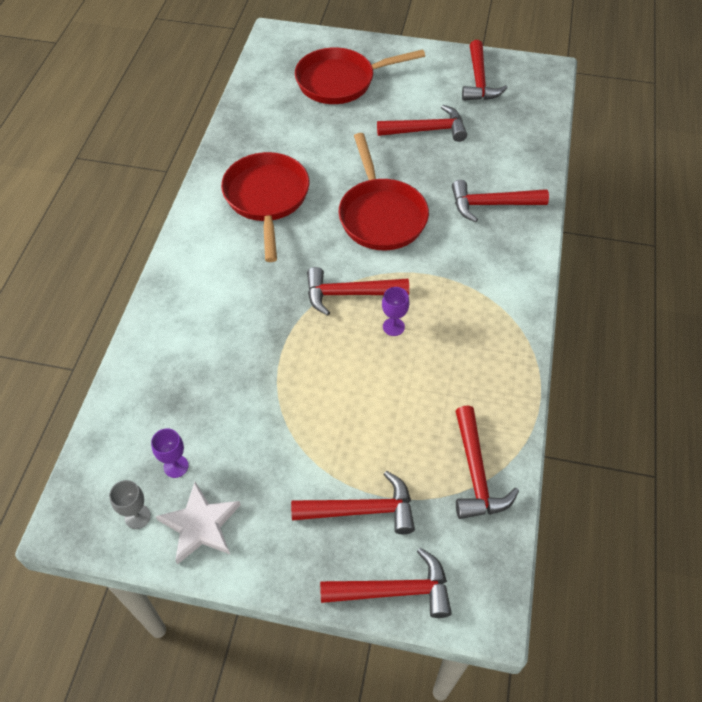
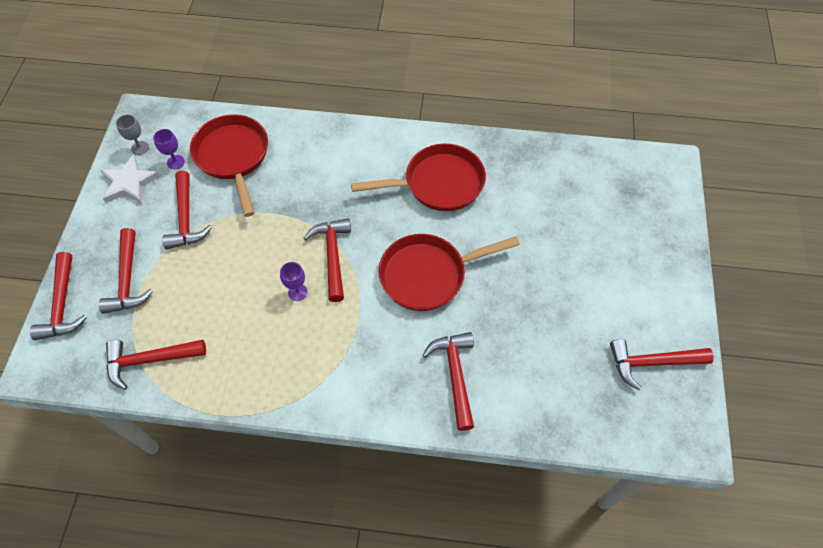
camera: 85 degrees right, 5 degrees up
red pan [295,47,425,104] -> red pan moved to [190,114,268,217]
red hammer [377,105,467,142] -> red hammer moved to [162,171,212,249]

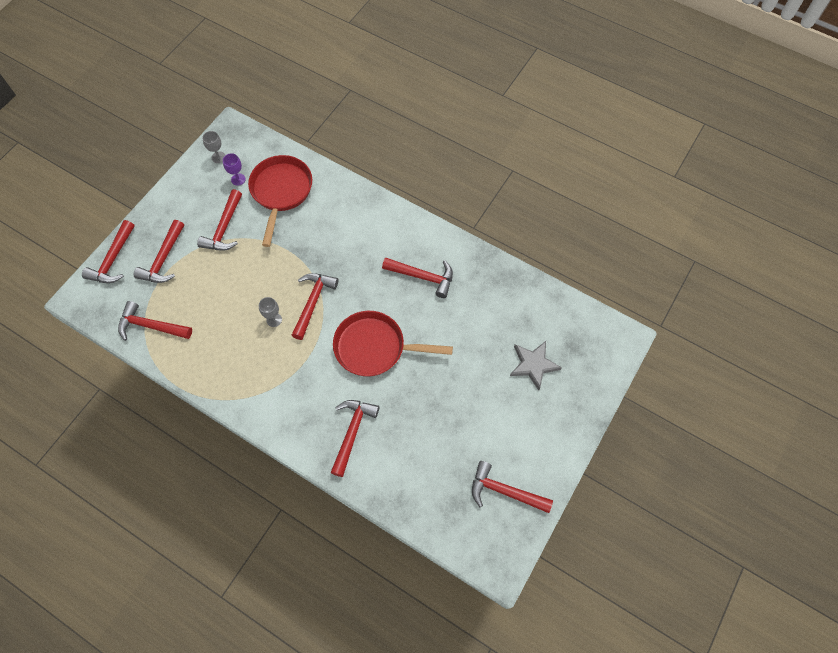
camera: 25 degrees right, 5 degrees up
white star [100,154,160,204] -> none
purple goblet [280,262,308,301] -> grey goblet [259,297,282,327]
red pan [351,144,486,211] -> red hammer [382,258,453,298]
none -> grey star [510,341,562,390]

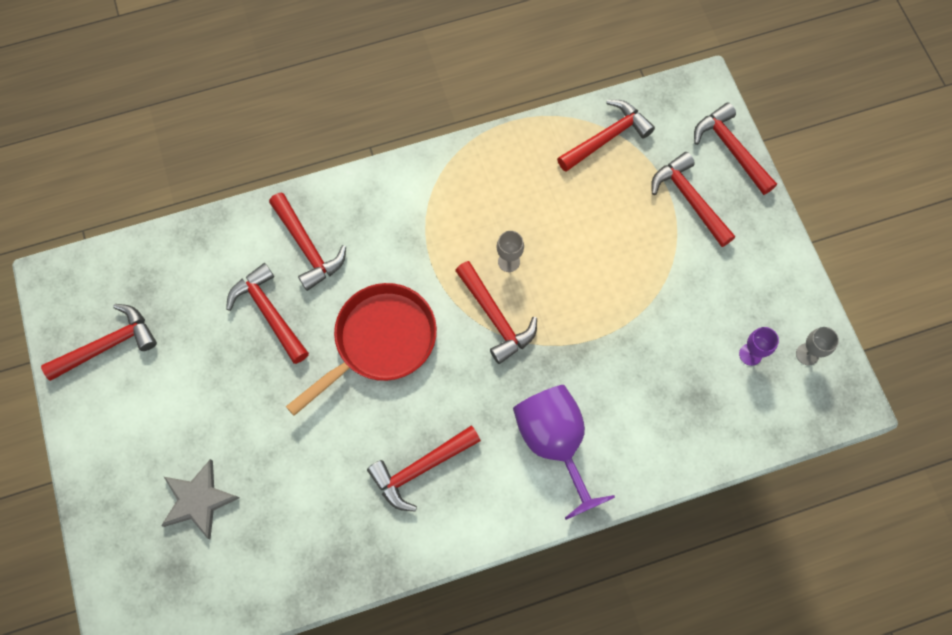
camera: 130 degrees right, 5 degrees up
red hammer [197,189,242,251] -> red hammer moved to [226,263,309,364]
red pan [248,155,312,247] -> none
none -> purple goblet [513,385,615,520]

